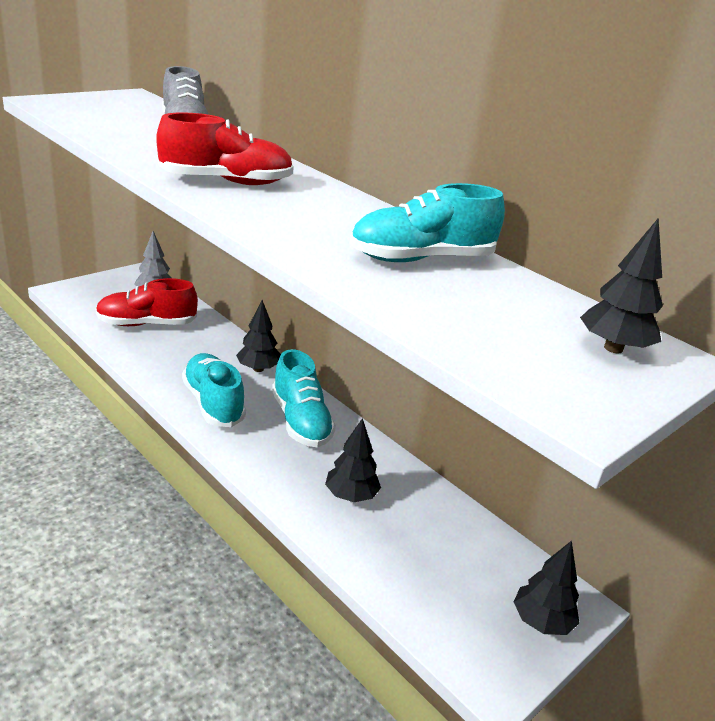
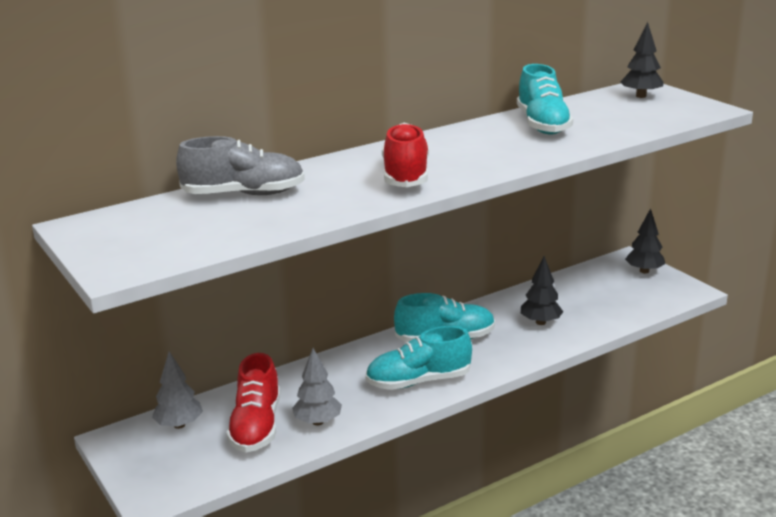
camera: 75 degrees left, 5 degrees down
black tree [236,300,281,372] -> none
none -> grey tree [292,348,342,426]

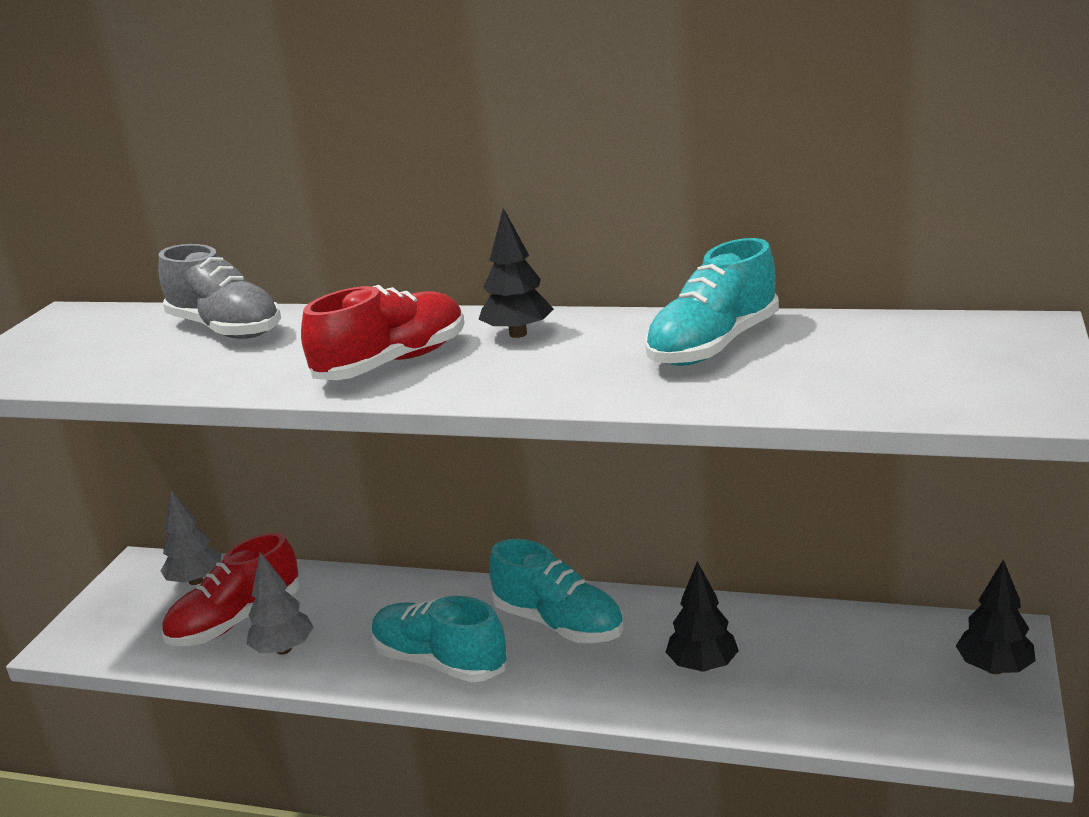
camera: 50 degrees right, 0 degrees up
black tree [620,22,664,98] -> black tree moved to [479,208,554,338]

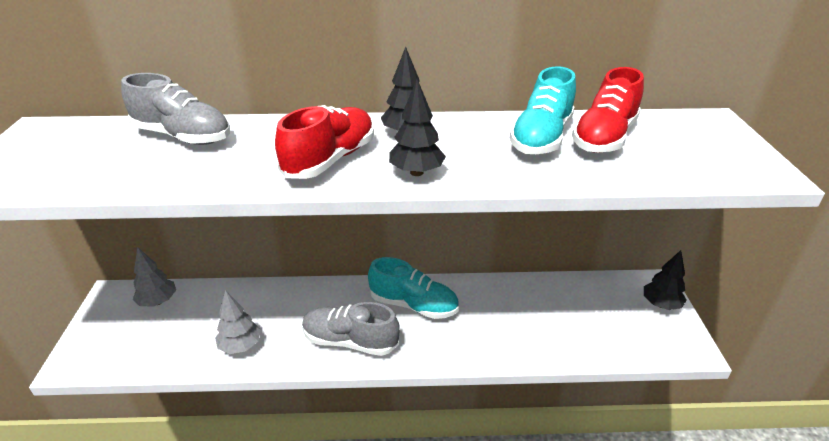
camera: 20 degrees left, 10 degrees up
red shoe [162,533,300,646] -> red shoe moved to [572,67,644,153]
turquoise shoe [372,596,507,682] -> grey shoe [302,302,400,356]
black tree [666,561,739,672] -> black tree moved to [389,79,446,176]

